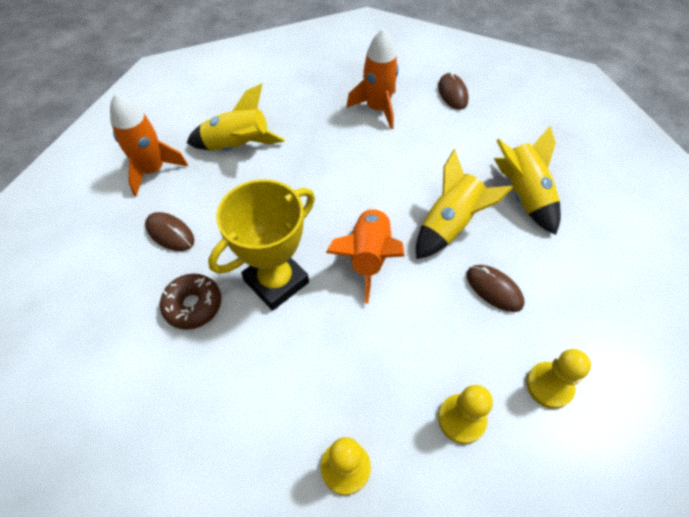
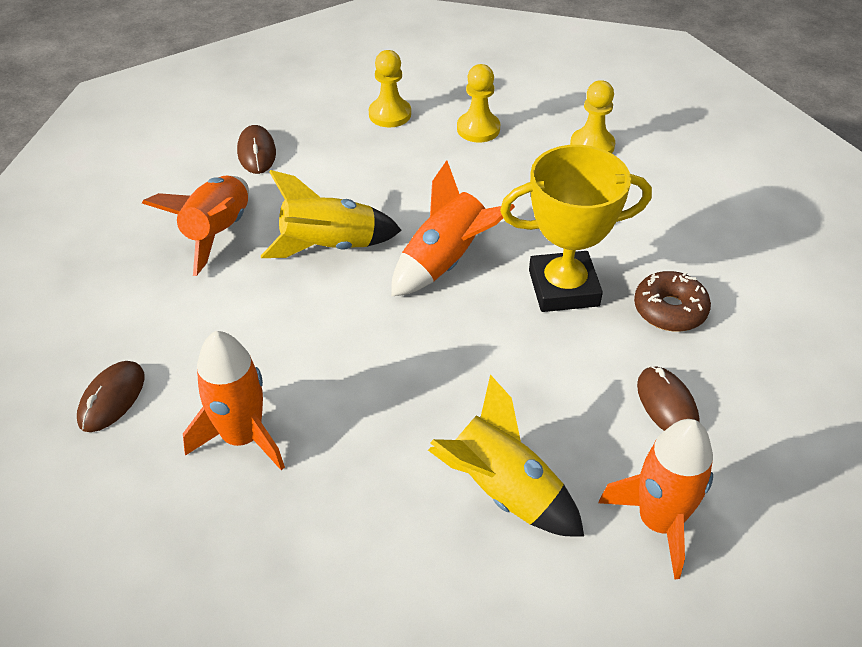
camera: 145 degrees left, 10 degrees down
brown mouse [467,265,525,312] -> brown mouse moved to [237,125,276,174]
yellow rocket [494,125,561,235] -> orange rocket [142,176,249,276]

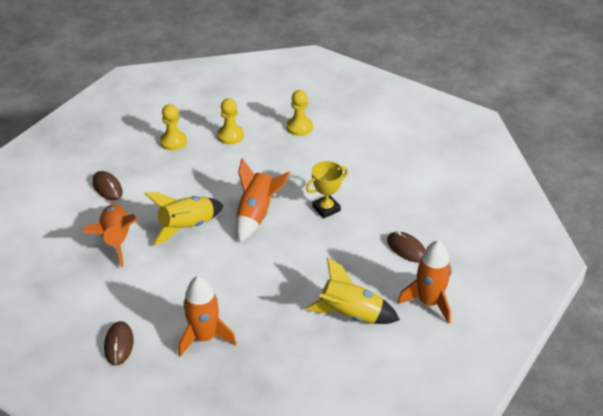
camera: 25 degrees left, 5 degrees down
yellow trophy [500,145,652,312] -> yellow trophy [306,161,348,218], size x0.61
brown donut [634,271,711,332] -> none

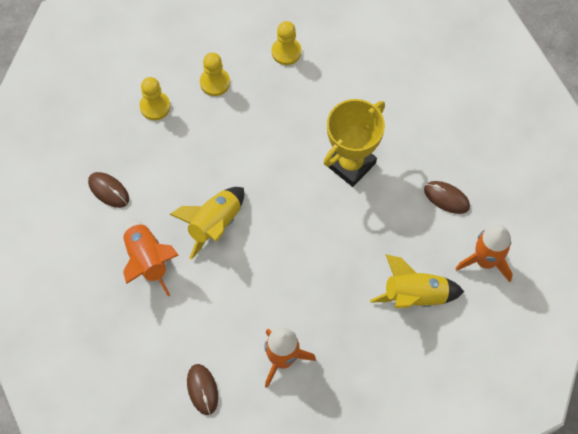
camera: 15 degrees left, 25 degrees up
orange rocket [236,158,290,242] -> none
yellow trophy [306,161,348,218] -> yellow trophy [324,99,385,187], size x1.64

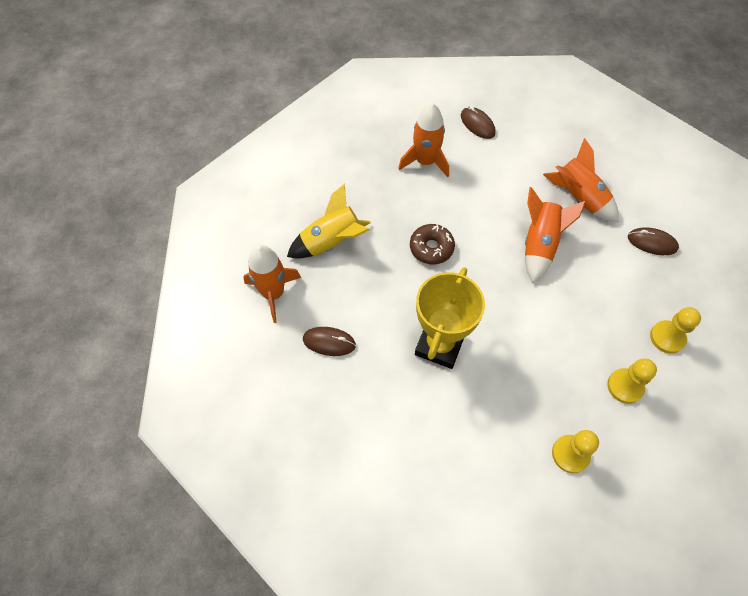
camera: 160 degrees right, 5 degrees down
yellow rocket [169,187,244,260] -> orange rocket [525,187,586,283]
none -> brown donut [410,224,455,264]

